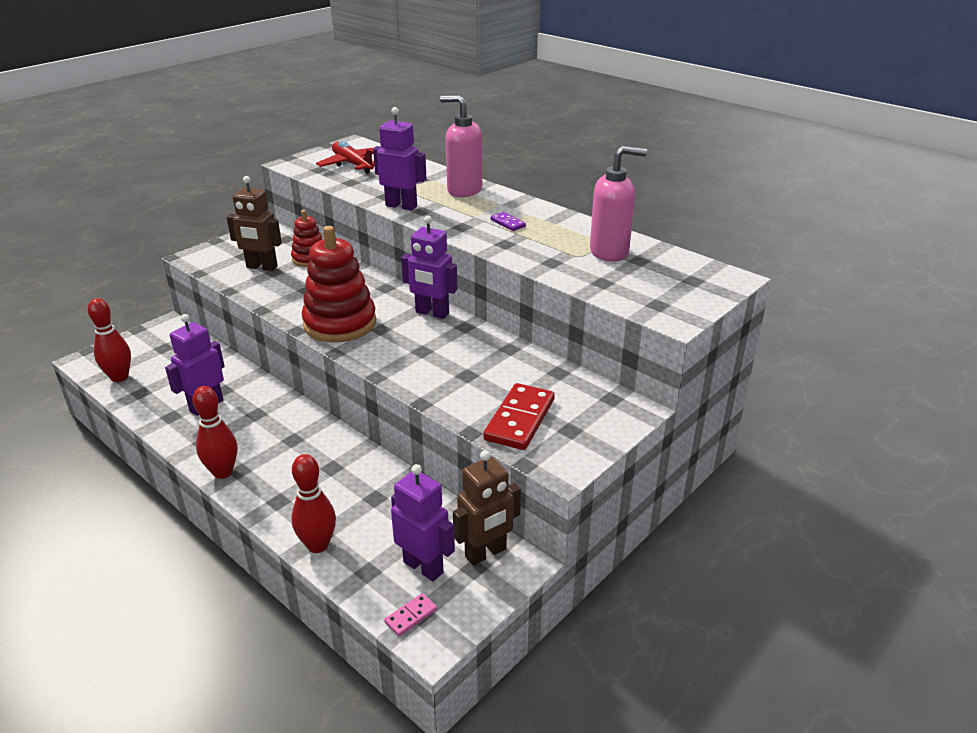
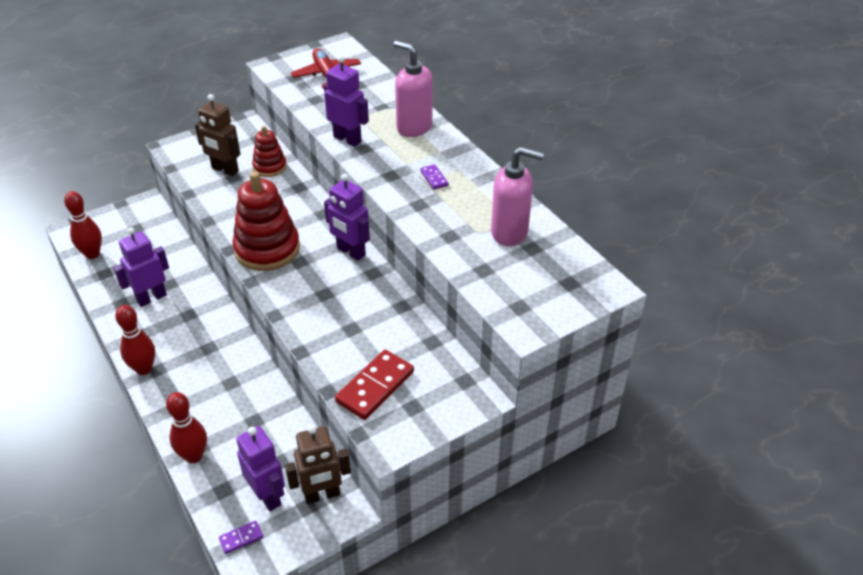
camera: 15 degrees right, 10 degrees up
pink domino [384,593,437,637] -> purple domino [219,521,263,554]

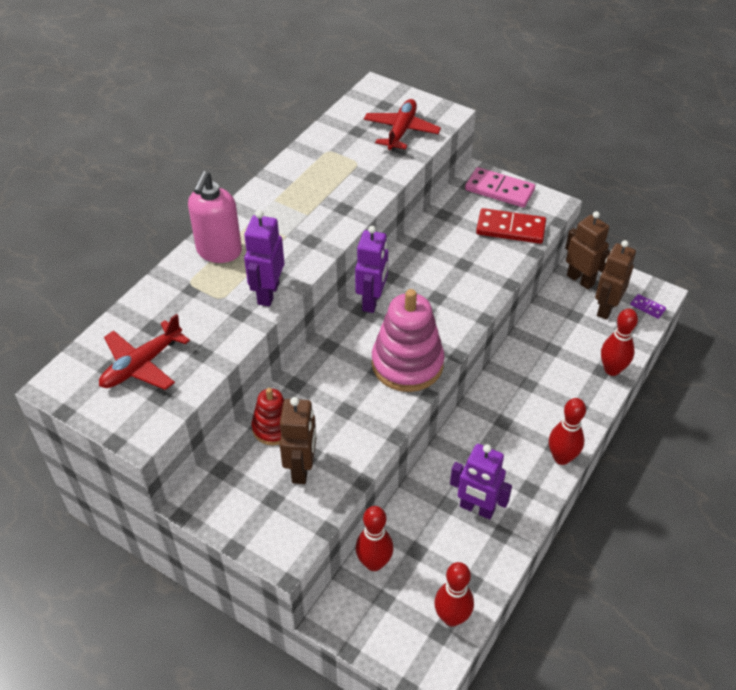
camera: 115 degrees left, 5 degrees up
red stacking toy [232,171,300,271] -> pink stacking toy [372,289,444,392]
purple robot [236,426,285,511] -> brown robot [595,240,636,320]
purple domino [420,164,449,190] -> none
pink soap dispenser [491,147,544,246] -> none
none -> red bowling pin [356,506,393,571]
none -> red plane [364,99,441,150]
none -> pink domino [465,167,535,208]

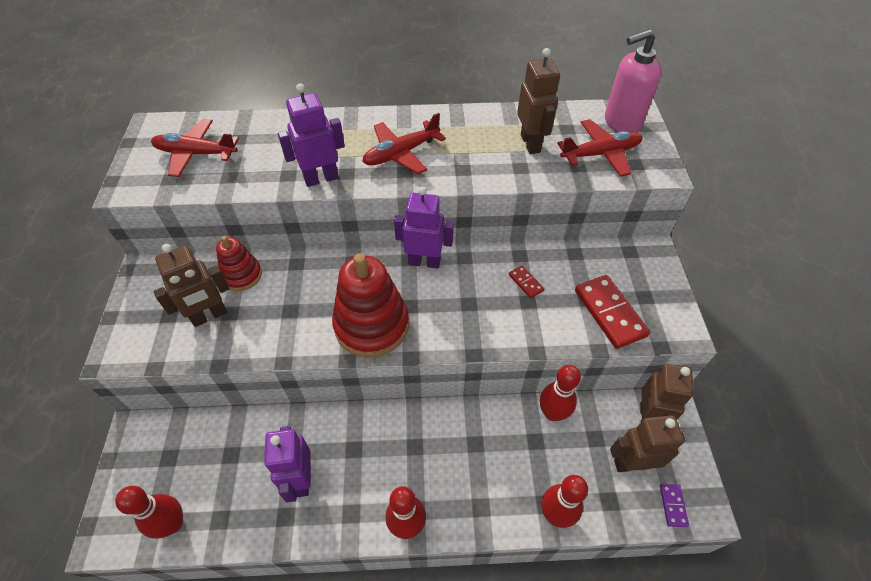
camera: 55 degrees right, 5 degrees up
pink soap dispenser [188,171,242,263] -> pink soap dispenser moved to [605,29,661,132]
purple robot [355,226,388,313] -> purple robot turned 150 degrees counterclockwise [394,187,454,269]
red bowling pin [356,506,393,571] -> red bowling pin moved to [540,365,581,421]
pink stacking toy [372,289,444,392] -> red stacking toy [332,253,409,357]
pink domino [465,167,535,208] -> none
none -> red plane [362,113,446,174]
none -> red domino [509,265,544,298]
none -> brown robot [517,48,560,154]

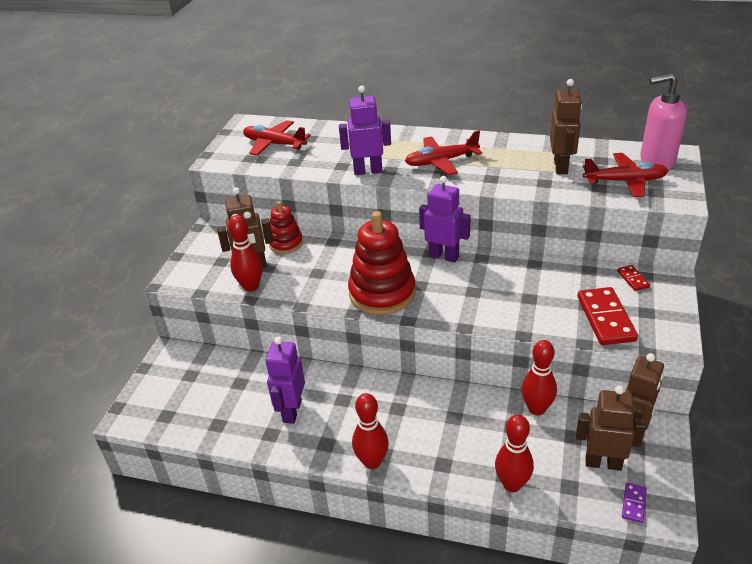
camera: 20 degrees right, 15 degrees down
red bowling pin [115,486,183,539] -> red bowling pin moved to [228,215,263,292]
red domino [509,265,544,298] -> red domino moved to [617,265,650,291]

